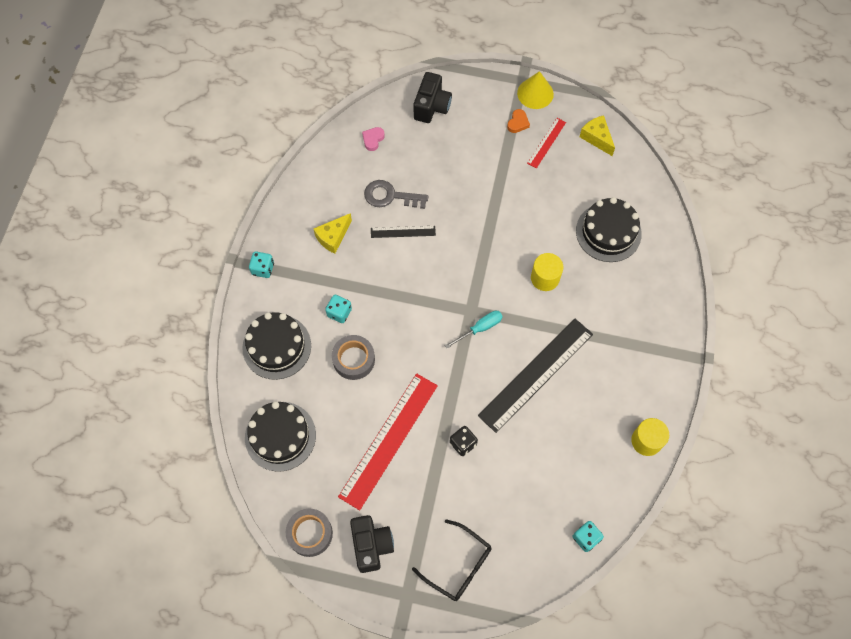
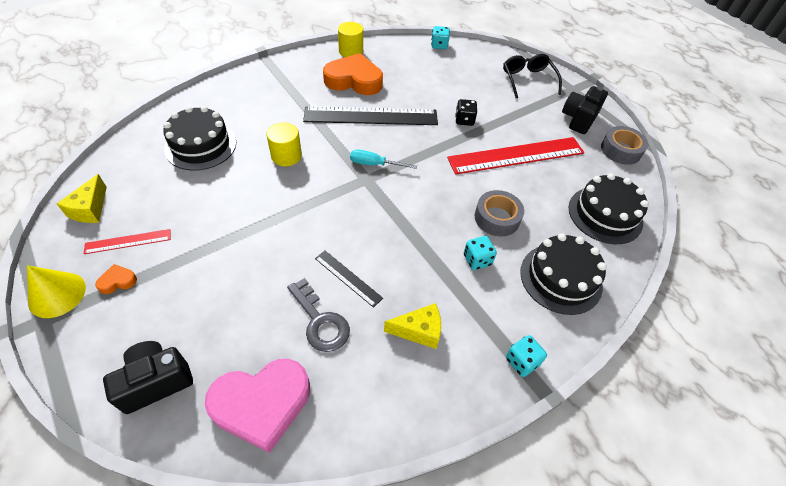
camera: 140 degrees left, 15 degrees down
pink heart [362,127,385,151] -> pink heart [205,359,310,453], size x2.42
none -> orange heart [323,53,383,95]

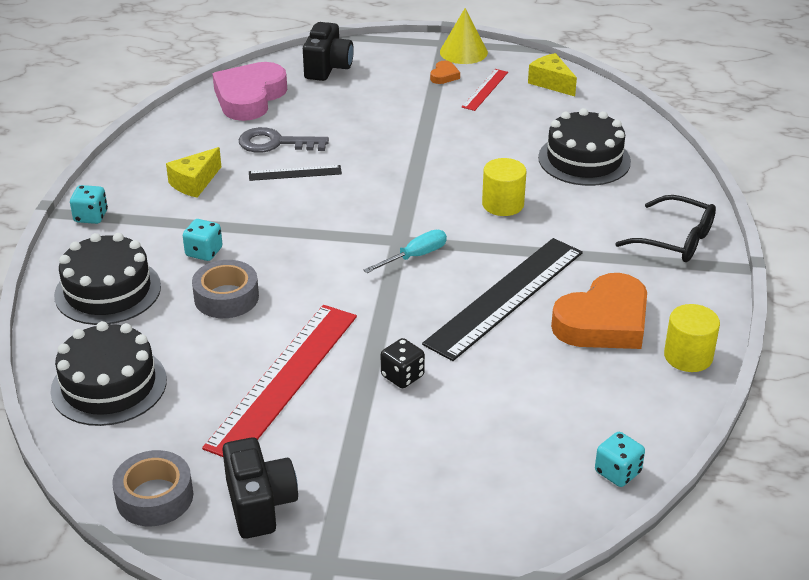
camera: 135 degrees right, 15 degrees down
black glasses [503,54,562,98] -> black glasses moved to [615,195,716,262]

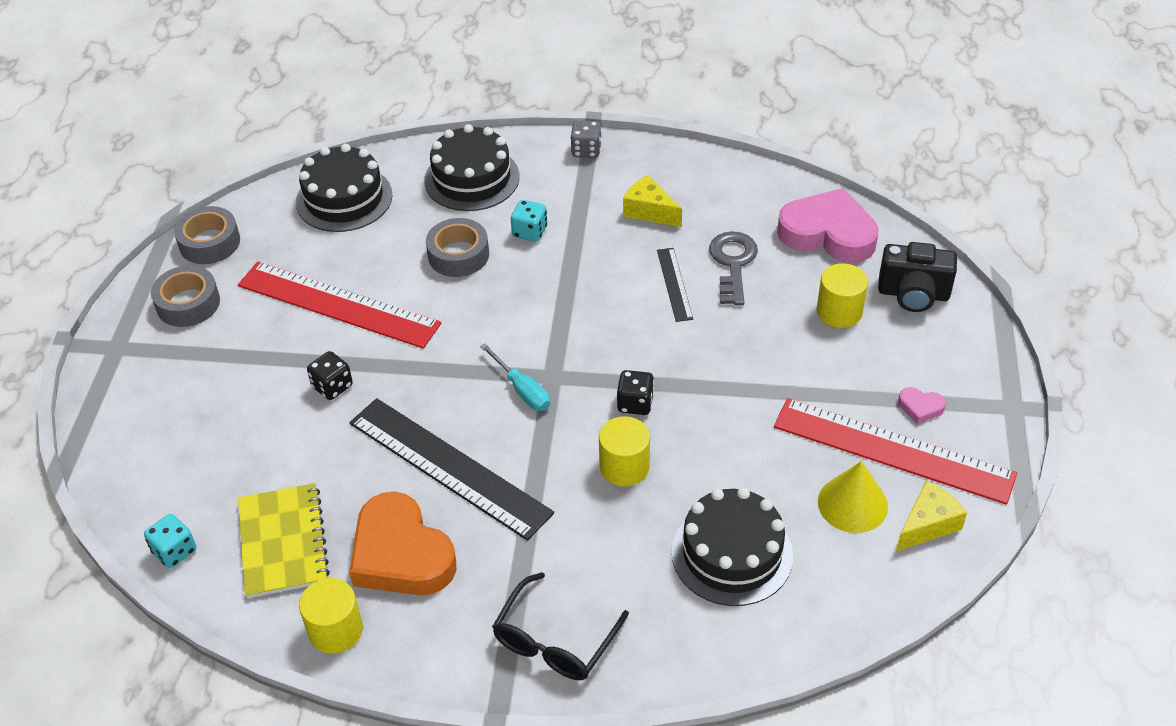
camera: 90 degrees right, 10 degrees up
turquoise dice [70,185,108,224] -> grey dice [570,121,602,158]
black camera [223,437,298,539] -> grey tape [151,265,220,327]
orange heart [430,61,460,84] -> pink heart [898,387,946,424]
yellow cone [440,8,488,64] -> yellow cone moved to [818,461,888,533]
red ruler [462,69,508,111] -> red ruler [774,398,1017,505], size x2.11
none -> yellow notebook [238,483,330,598]
none -> black dice [617,370,654,415]
none -> yellow cylinder [817,263,868,328]

